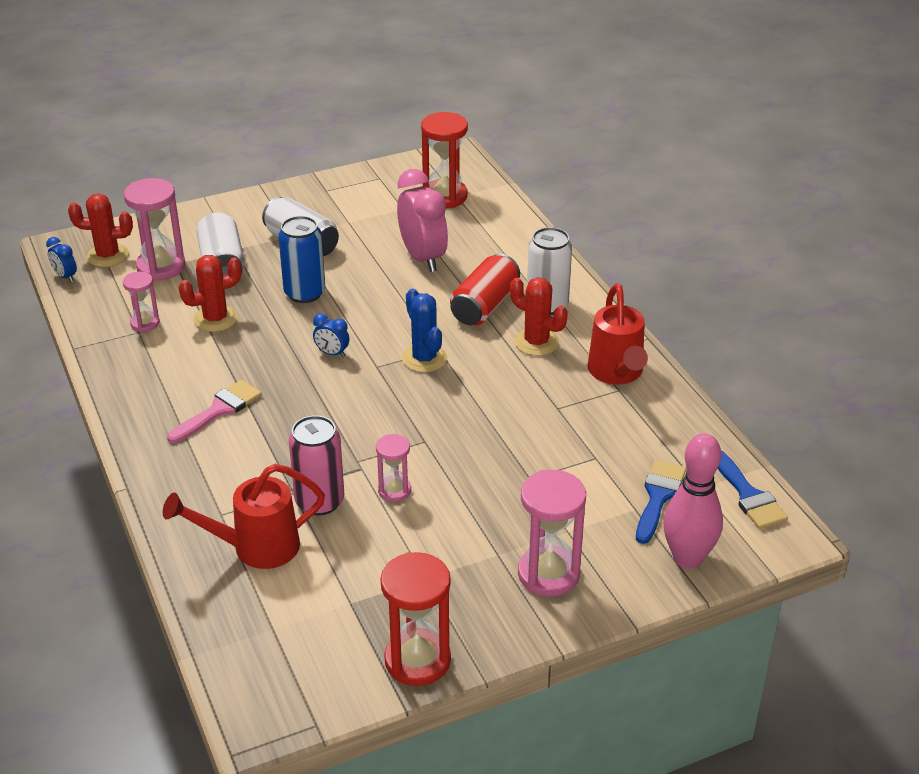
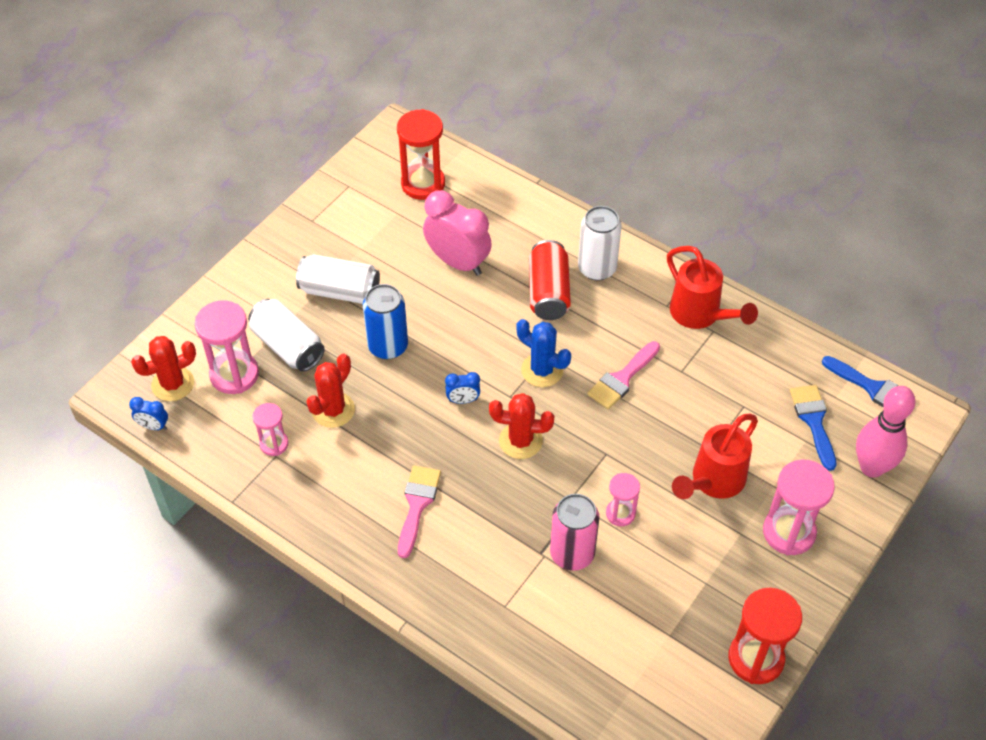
camera: 30 degrees left, 15 degrees up
red watering can [163,464,325,569] -> red watering can moved to [672,414,758,499]
red cactus [510,277,568,356] -> red cactus moved to [489,393,554,459]
none -> pink brush [587,341,660,409]

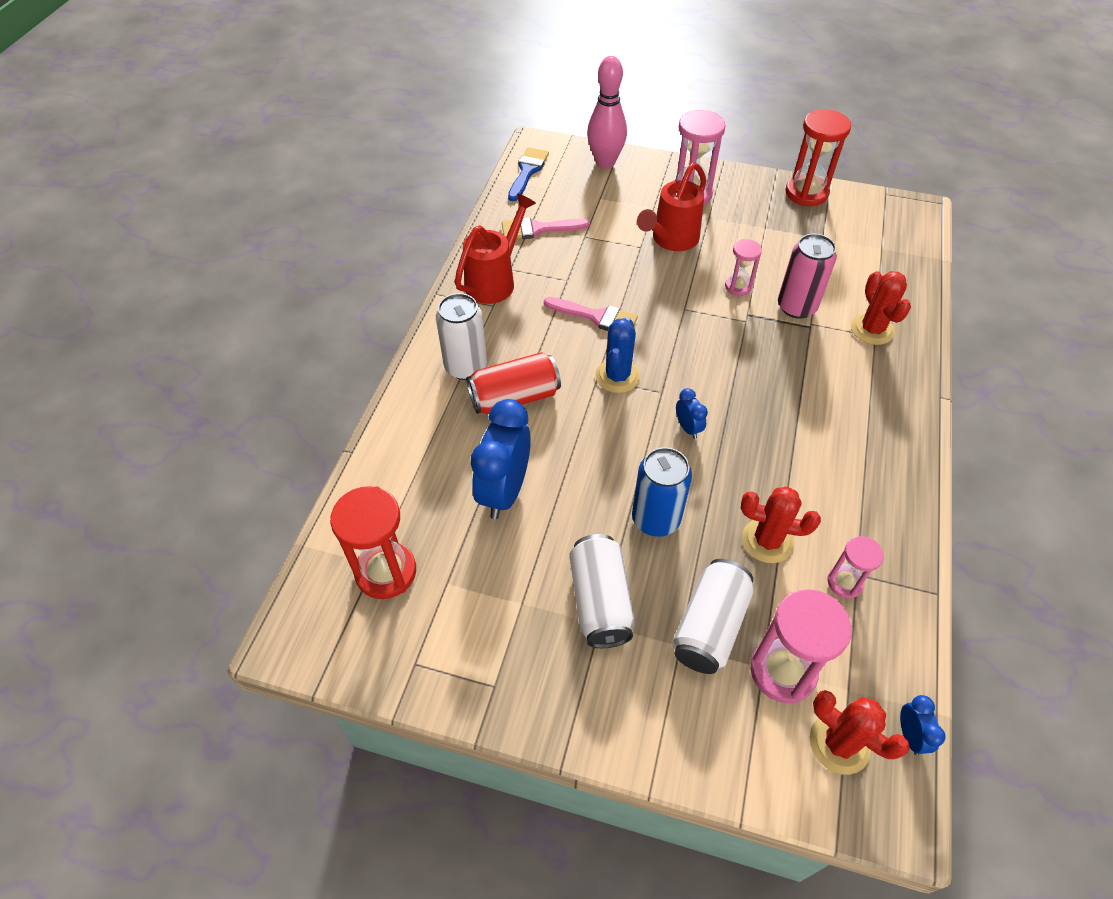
camera: 110 degrees left, 0 degrees up
pink brush [398,465,441,558] -> pink brush moved to [502,217,590,239]
pink clock [423,190,492,276] -> blue clock [470,399,531,519]
red cactus [489,393,554,459] -> red cactus moved to [851,271,911,345]
red watering can [672,414,758,499] -> red watering can turned 105 degrees clockwise [637,162,706,251]
blue brush [790,385,837,471] -> none

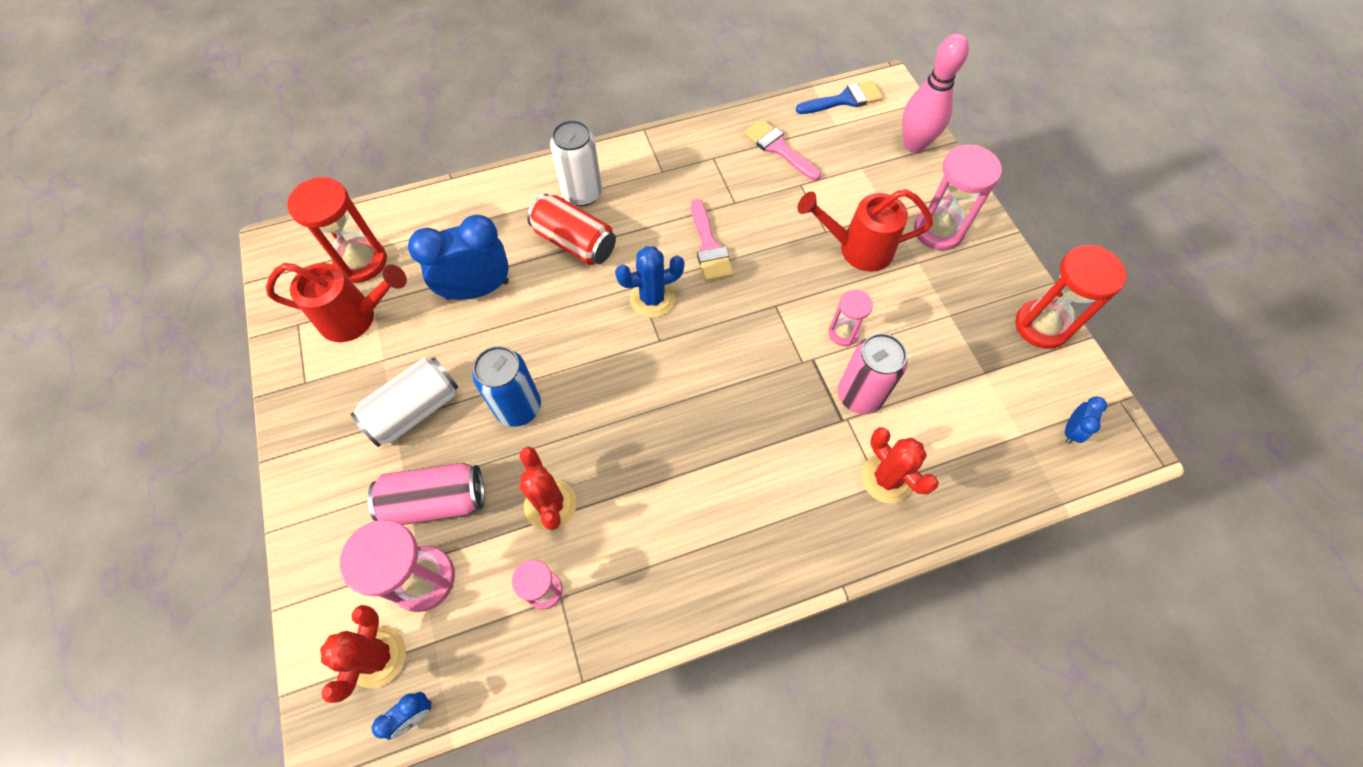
camera: 55 degrees right, 10 degrees up
red watering can [455,193,536,304] -> red watering can moved to [266,263,407,342]
white can [672,559,754,674] -> pink can [368,463,485,525]
blue clock [676,388,708,439] -> blue clock moved to [1065,396,1107,444]
red cactus [851,271,911,345] -> red cactus turned 75 degrees counterclockwise [861,428,939,503]

